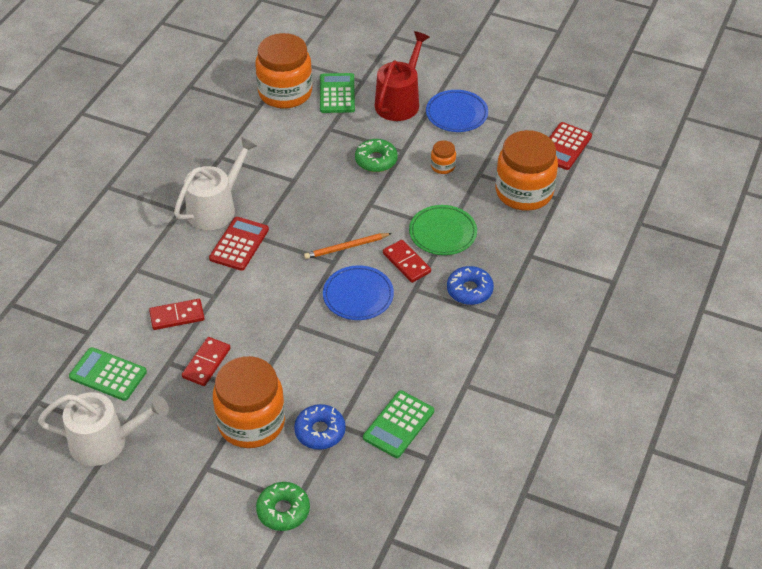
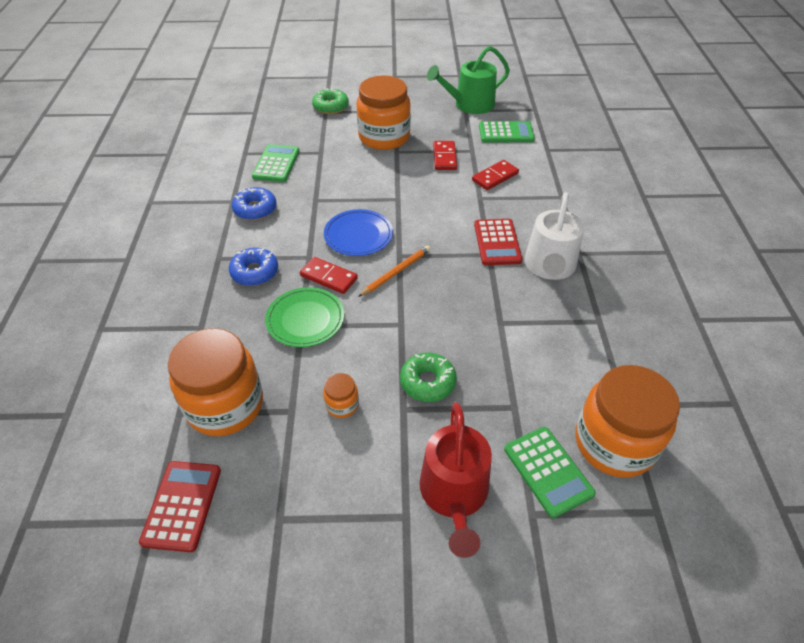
camera: 155 degrees right, 0 degrees up
white watering can [38,392,169,466] -> green watering can [427,46,510,114]
blue donut [294,404,346,450] -> blue donut moved to [232,187,276,220]
blue plate [426,90,488,132] -> none

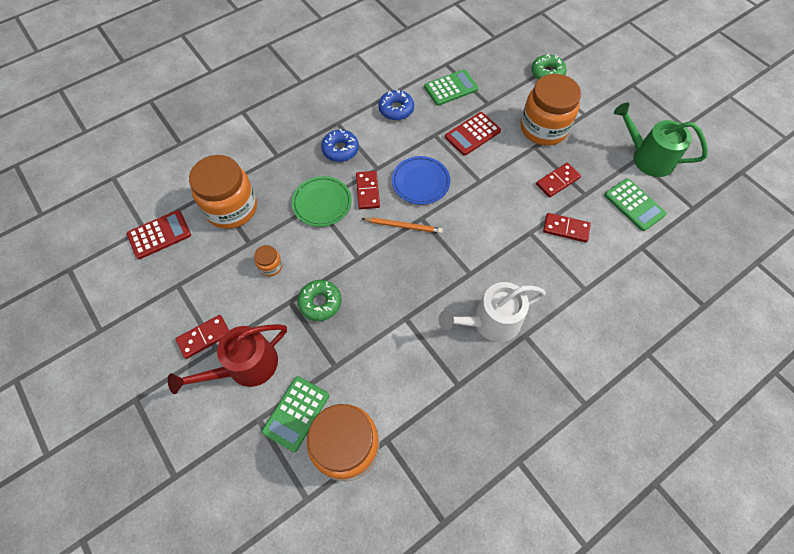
camera: 55 degrees right, 15 degrees up
red calculator [474,219,522,265] -> red calculator moved to [445,112,501,156]
none -> red domino [176,315,229,359]

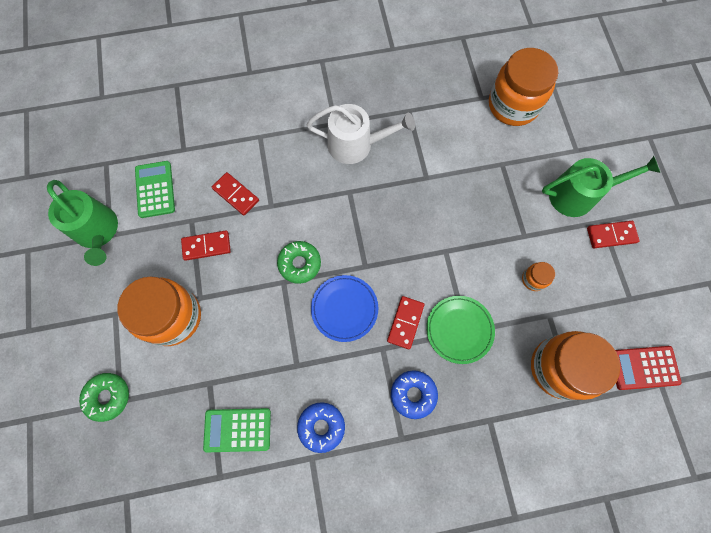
camera: 155 degrees left, 10 degrees up
red watering can [168,324,287,394] -> green watering can [542,156,660,217]
green calculator [262,376,329,452] -> none
green donut [298,280,341,321] -> green donut moved to [277,241,321,284]
orange pencil [362,217,443,234] -> none
red calculator [445,112,501,156] -> none

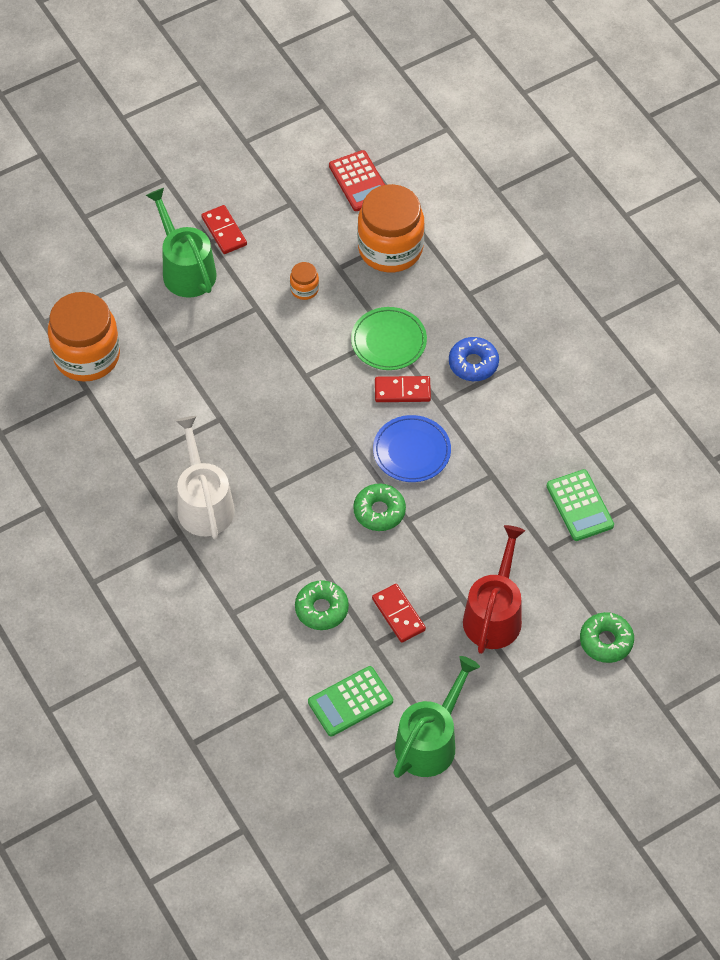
camera: 110 degrees left, 15 degrees down
orange jar [118,276,201,346] -> red watering can [463,525,525,654]
red domino [212,172,259,216] -> green donut [295,580,349,630]
blue donut [297,402,345,453] -> none

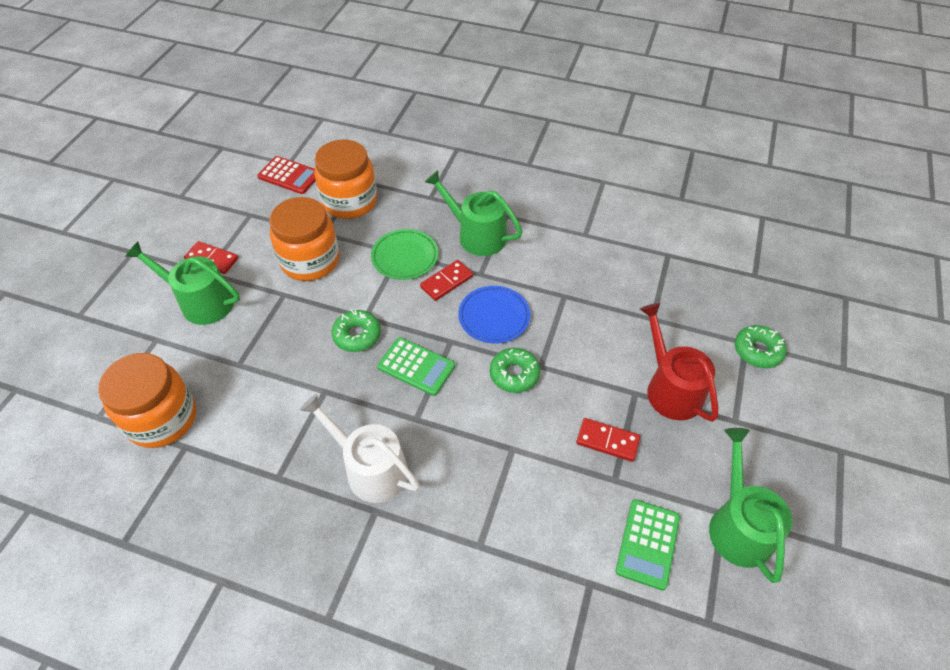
camera: 40 degrees left, 5 degrees down
orange jar [290,262,319,300] -> orange jar [269,197,339,281], size x2.32
green donut [295,580,349,630] -> green donut moved to [332,310,381,352]
blue donut [449,337,499,381] -> green watering can [425,170,523,256]
green calculator [547,469,614,541] -> green calculator moved to [377,337,455,396]

